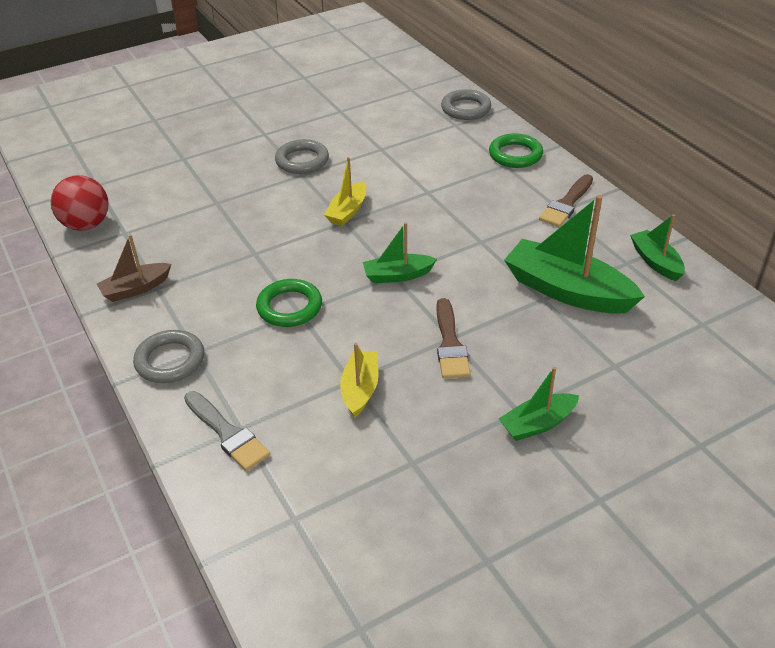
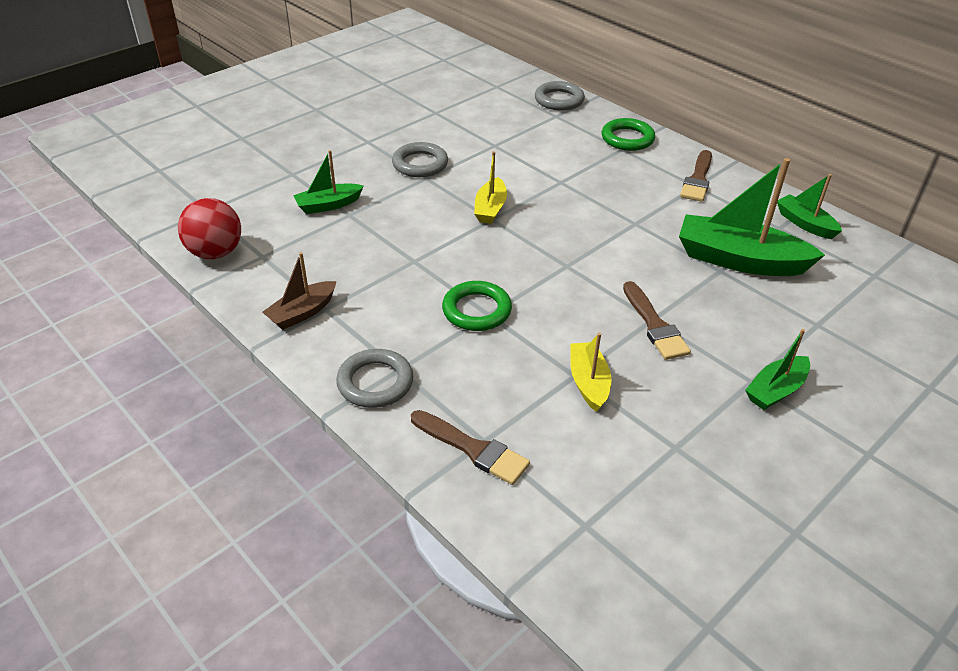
camera: 15 degrees left, 0 degrees up
grey brush [184,391,270,471] -> brown brush [411,410,530,485]
green boat [363,222,437,283] -> green boat moved to [293,150,364,214]

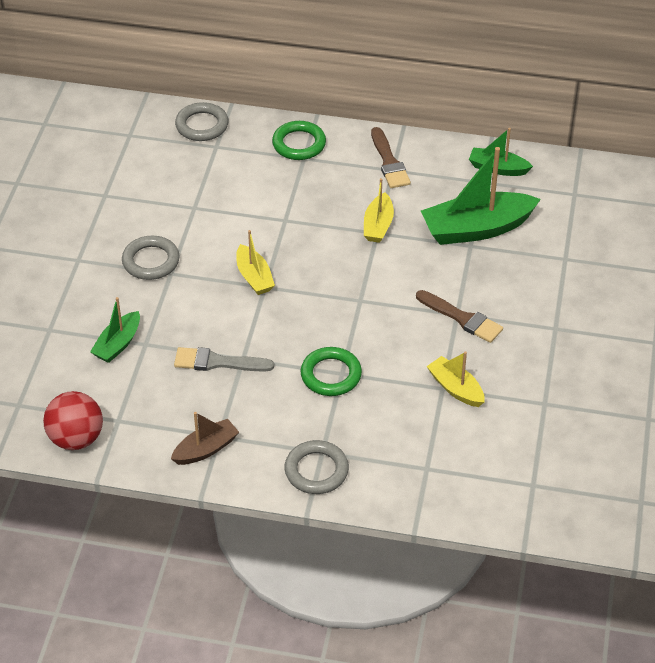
camera: 35 degrees left, 5 degrees up
brown boat [262,252,336,330] -> brown boat turned 135 degrees counterclockwise [171,412,239,465]
brown brush [411,410,530,485] -> none
green boat [745,329,810,410] -> none
none -> grey brush [174,347,274,371]
none -> yellow boat [364,178,394,243]

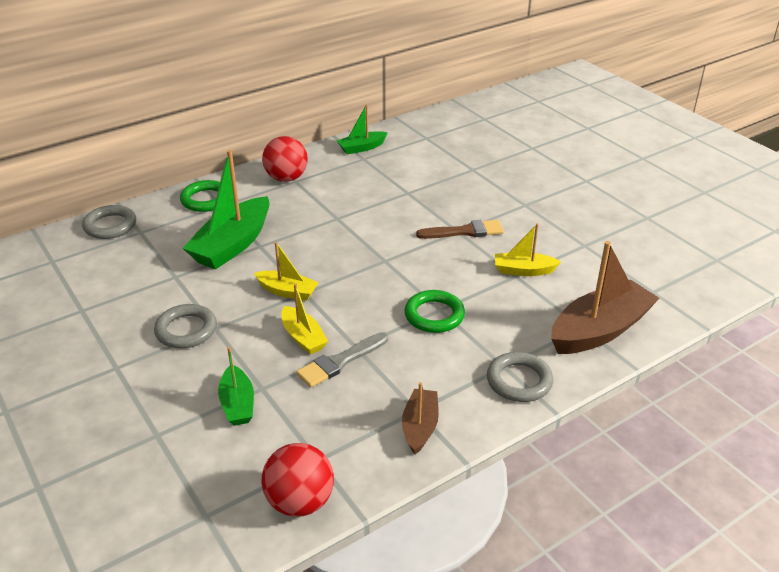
camera: 45 degrees left, 10 degrees down
yellow boat [364,178,394,243] -> yellow boat moved to [281,283,328,355]
brown brush [371,127,411,188] -> red ball [262,136,308,182]
green boat [421,147,541,245] -> green boat moved to [182,150,270,270]
none -> brown boat [551,241,660,354]

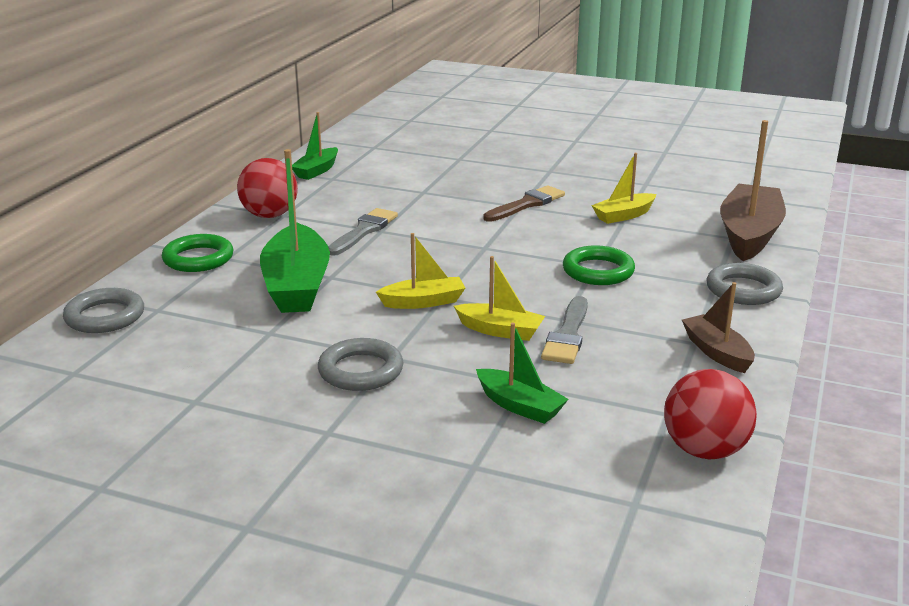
camera: 35 degrees left, 10 degrees down
none -> grey brush [328,208,398,256]

